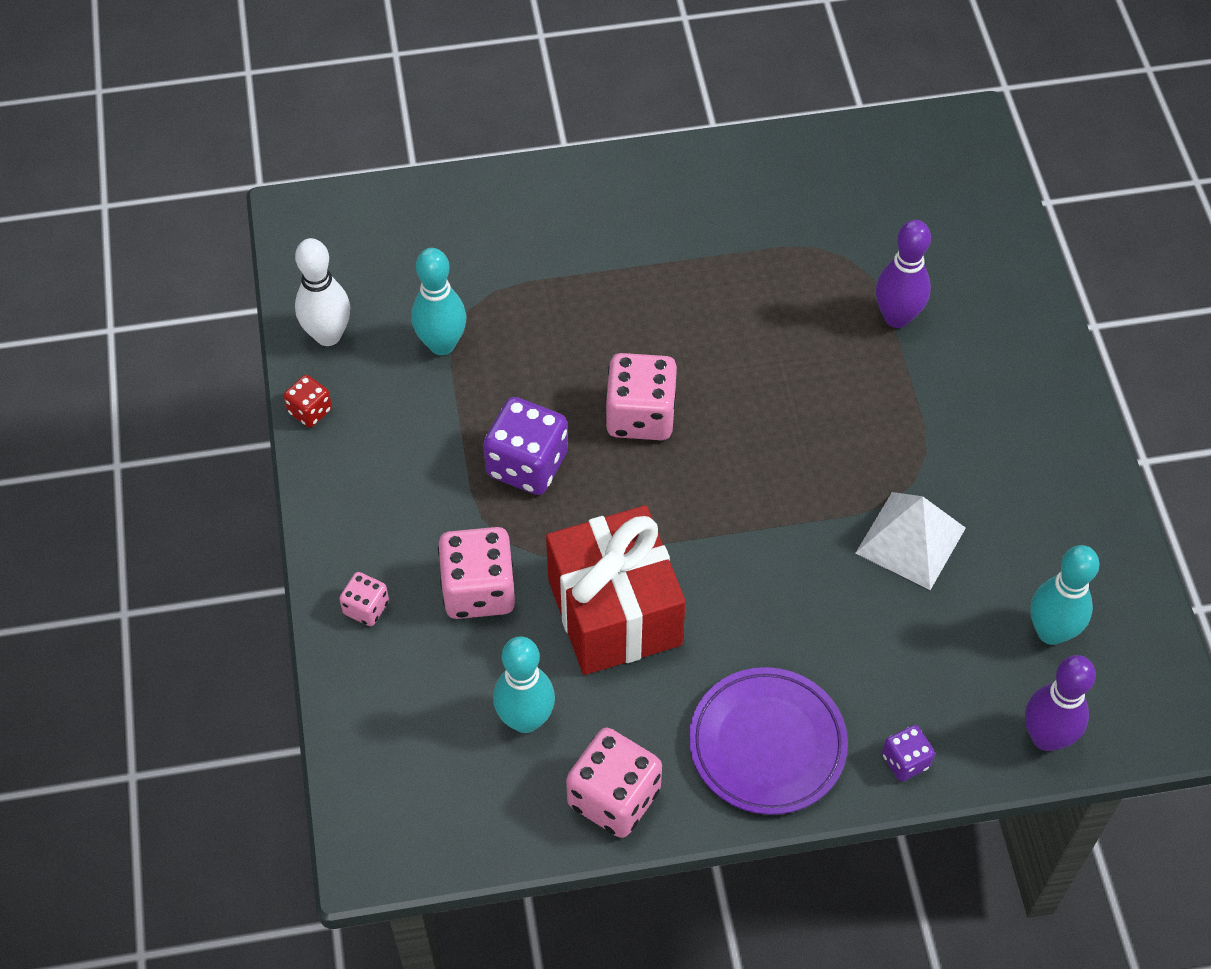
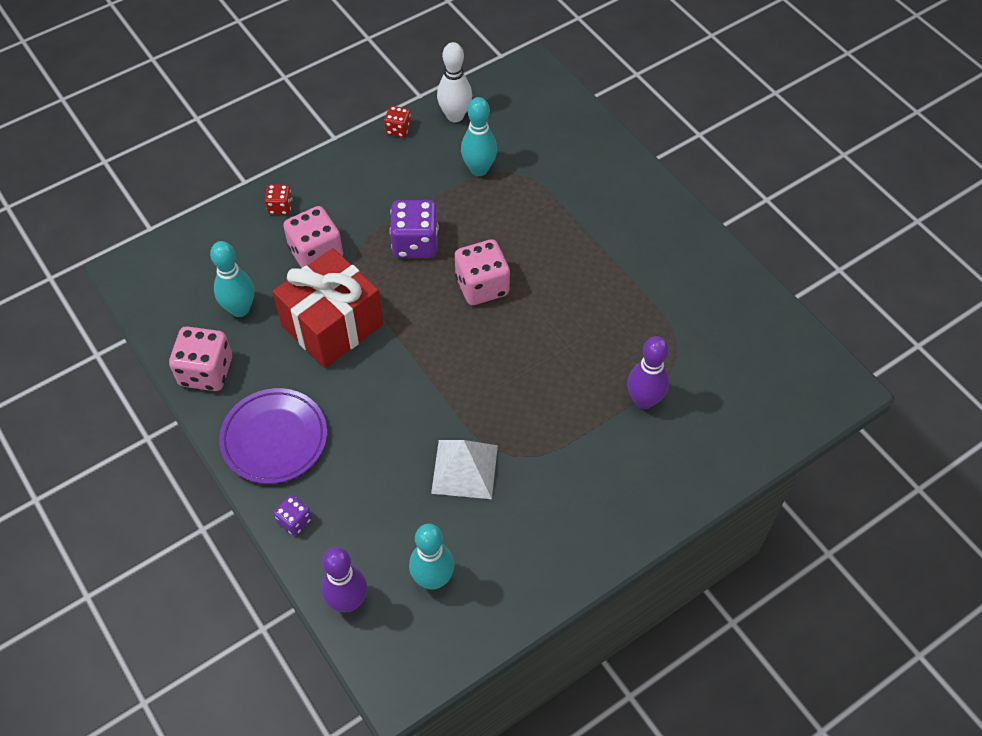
camera: 65 degrees right, 0 degrees up
pink dice [339,572,389,626] -> red dice [265,184,292,215]

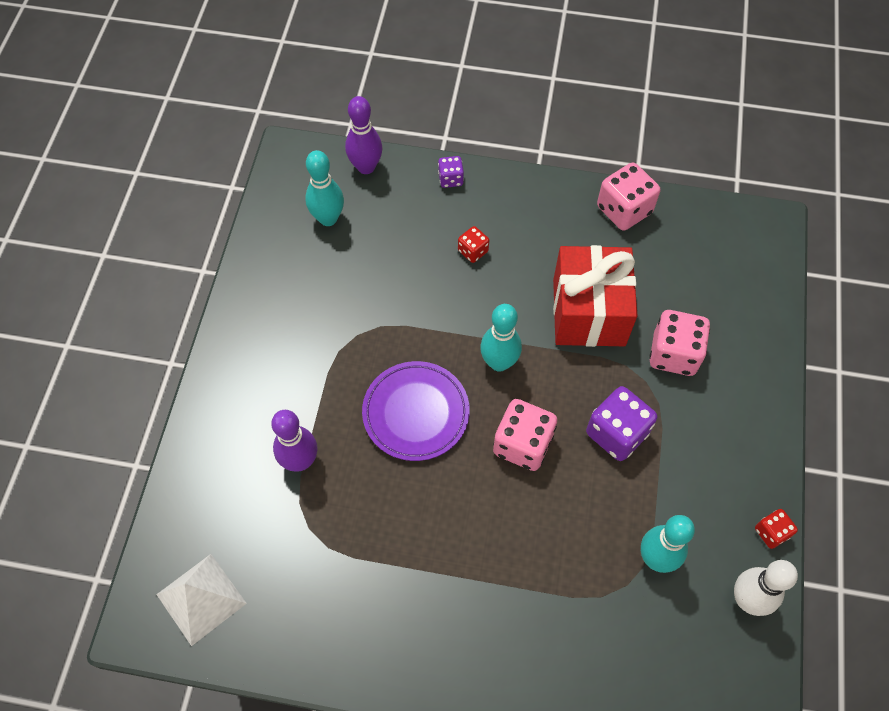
camera: 135 degrees right, 5 degrees up
turquoise bowling pin [210,241,254,317] -> turquoise bowling pin moved to [480,304,522,372]
purple plate [219,388,327,484] -> purple plate moved to [362,361,470,461]
red dice [265,184,292,215] -> red dice moved to [458,226,489,263]
white pyramid [431,440,498,499] -> white pyramid moved to [156,554,247,646]

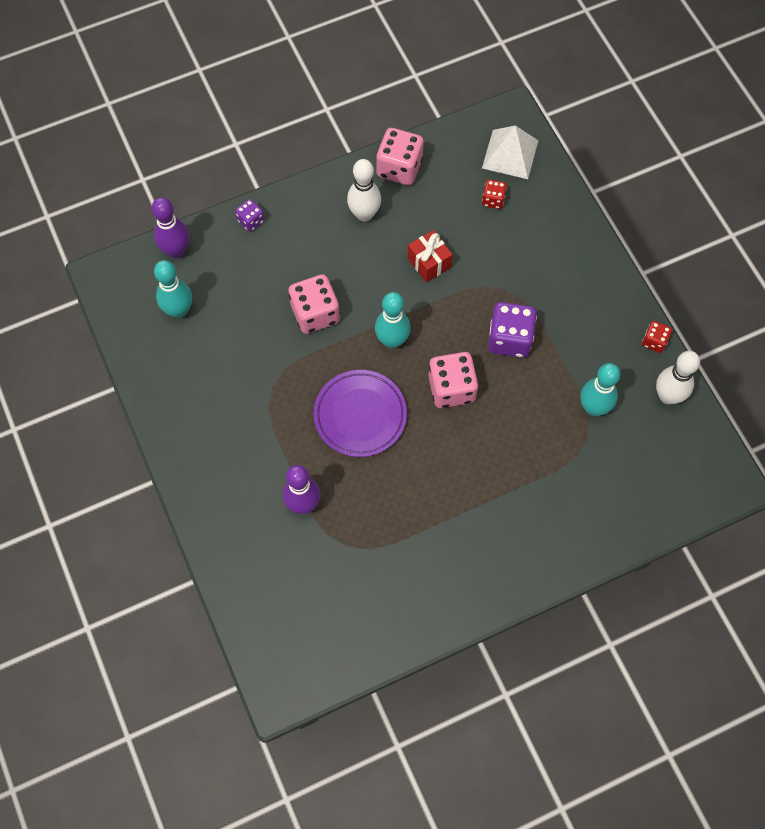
camera: 35 degrees left, 5 degrees up
white pyramid [156,554,247,646] -> white pyramid moved to [482,125,539,179]
red dice [458,226,489,263] -> red dice moved to [482,180,507,209]
red gift [553,245,638,347] -> red gift [408,230,453,283], size x0.51
pink dice [649,310,710,376] -> pink dice moved to [288,274,340,334]
none -> white bowling pin [347,159,381,222]

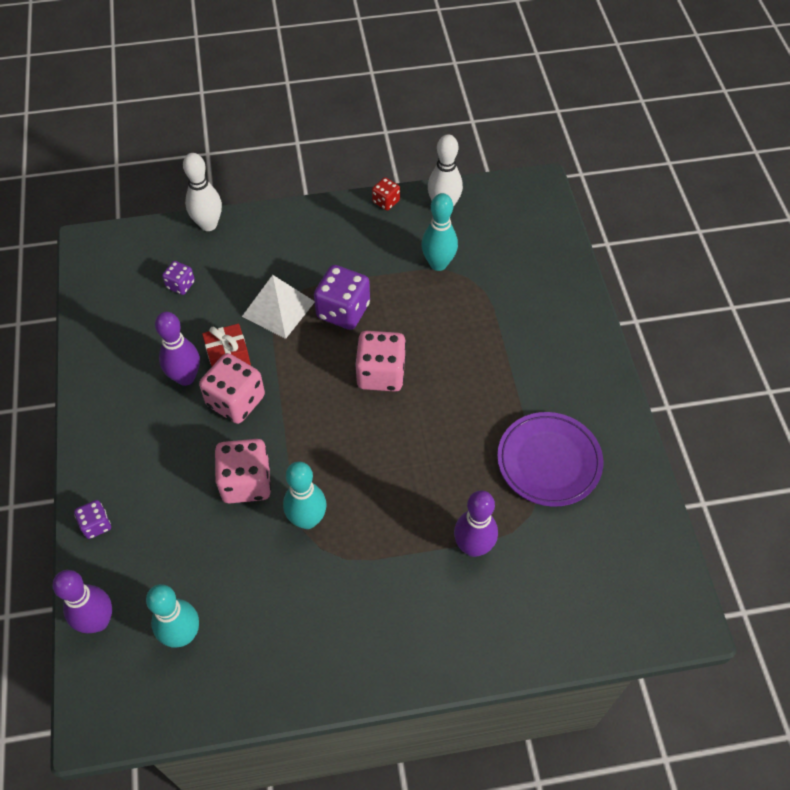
camera: 75 degrees left, 10 degrees down
purple plate [314,370,407,457] -> purple plate moved to [497,412,603,507]
white bowling pin [347,159,381,222] -> white bowling pin moved to [183,153,222,231]
turquoise bowling pin [375,292,411,349] -> turquoise bowling pin moved to [283,462,327,529]
pink dice [376,128,424,185] -> pink dice moved to [199,353,265,424]
white pyramid [482,125,539,179] -> white pyramid moved to [242,275,315,339]
red dice [482,180,507,209] -> purple dice [162,261,195,295]
none -> purple bowling pin [155,312,200,386]

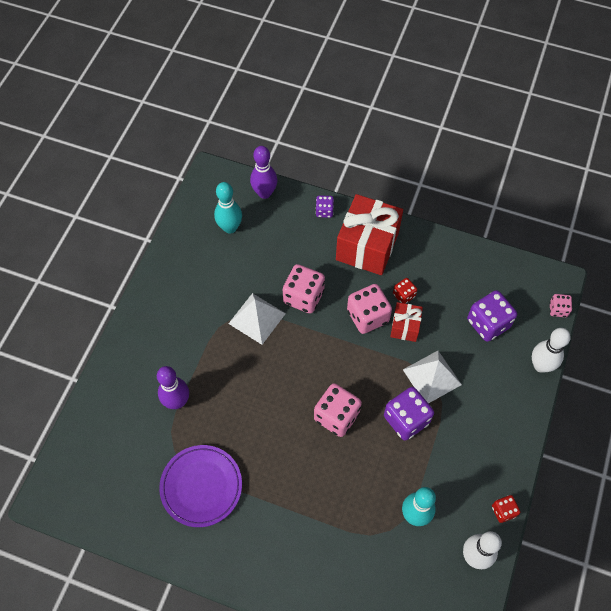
camera: 120 degrees right, 5 degrees up
purple bowling pin [155,312,200,386] -> red dice [393,278,417,304]
purple dice [162,261,195,295] -> purple dice [467,290,517,342], size x1.88
turquoise bowling pin [283,462,327,529] -> white pyramid [228,293,286,345]
none -> red gift [336,194,403,275]
none -> pink dice [550,294,572,317]

